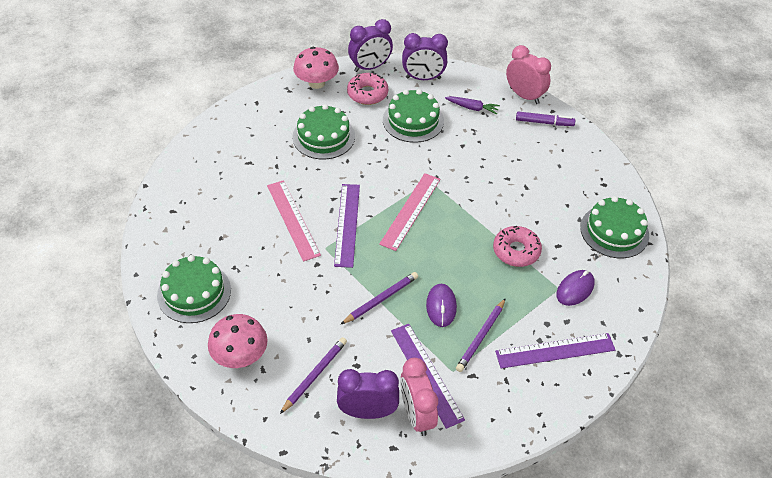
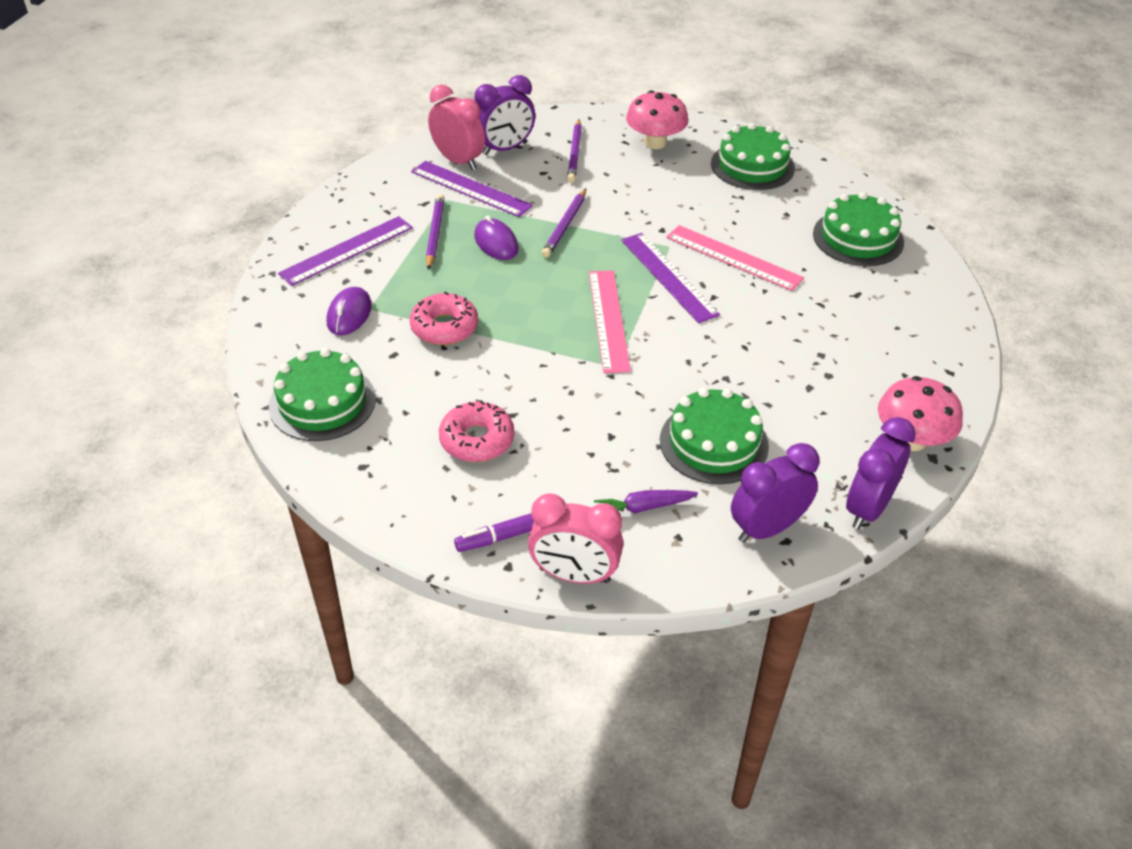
camera: 150 degrees right, 5 degrees down
green cake [292,104,355,159] -> green cake moved to [813,192,904,266]
pink donut [347,73,388,105] -> pink donut moved to [439,400,514,462]

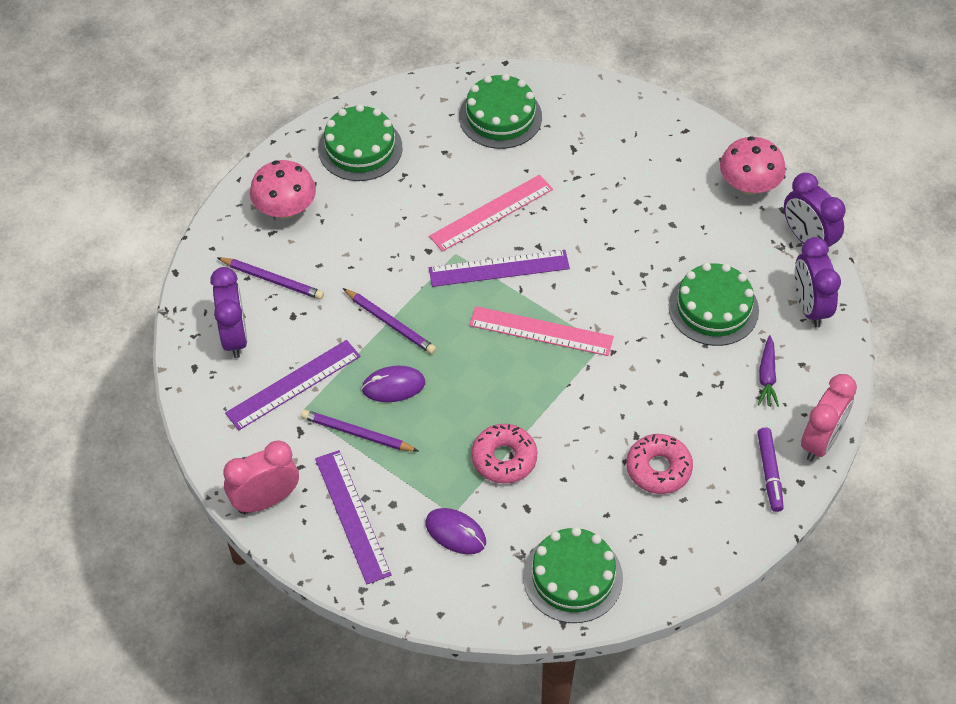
camera: 70 degrees left, 10 degrees up
pink clock [428,85,485,170] -> pink clock moved to [223,440,299,513]

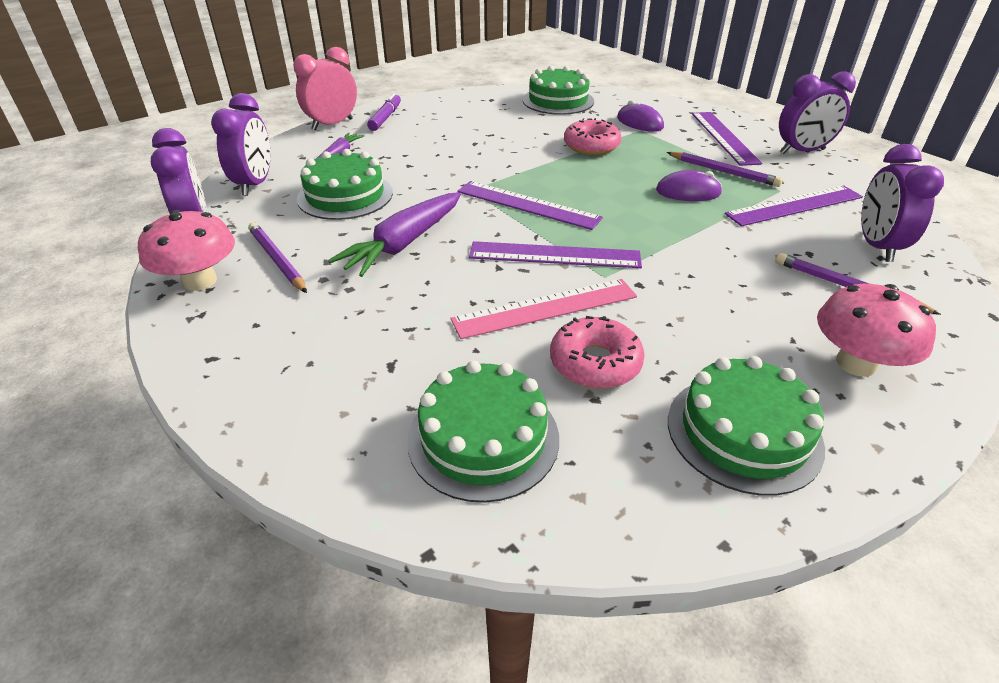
camera: 165 degrees left, 15 degrees down
pink clock [223,440,299,513] -> purple clock [779,71,856,154]
purple pencil [343,288,436,354] -> purple pencil moved to [248,222,307,293]
pink ruler [469,306,614,356] -> purple ruler [457,181,603,230]
pink donut [626,434,693,494] -> pink donut moved to [550,316,645,389]
none -> purple carrot [328,192,461,277]

